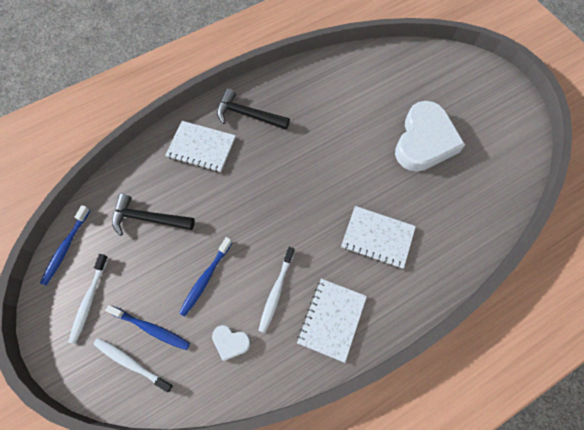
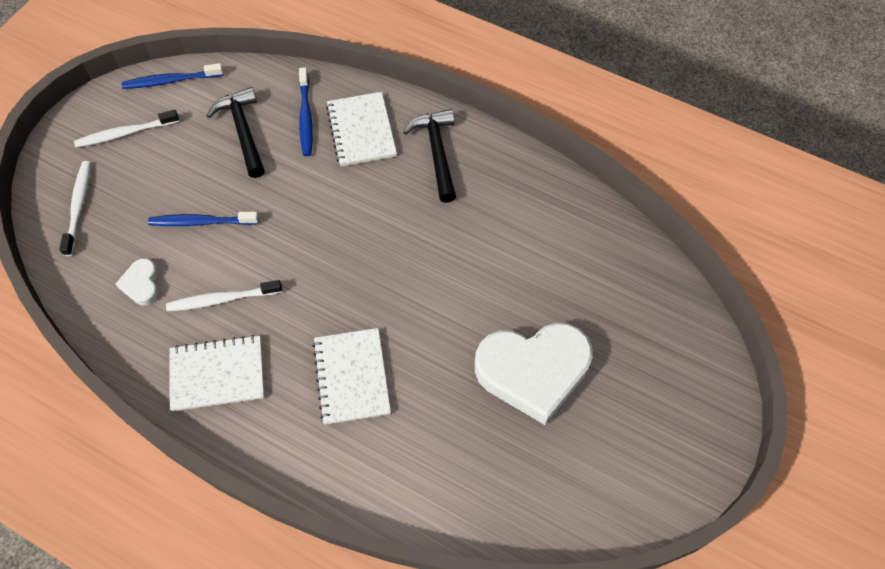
camera: 60 degrees right, 5 degrees down
blue toothbrush [105,305,190,350] -> blue toothbrush moved to [299,67,313,156]

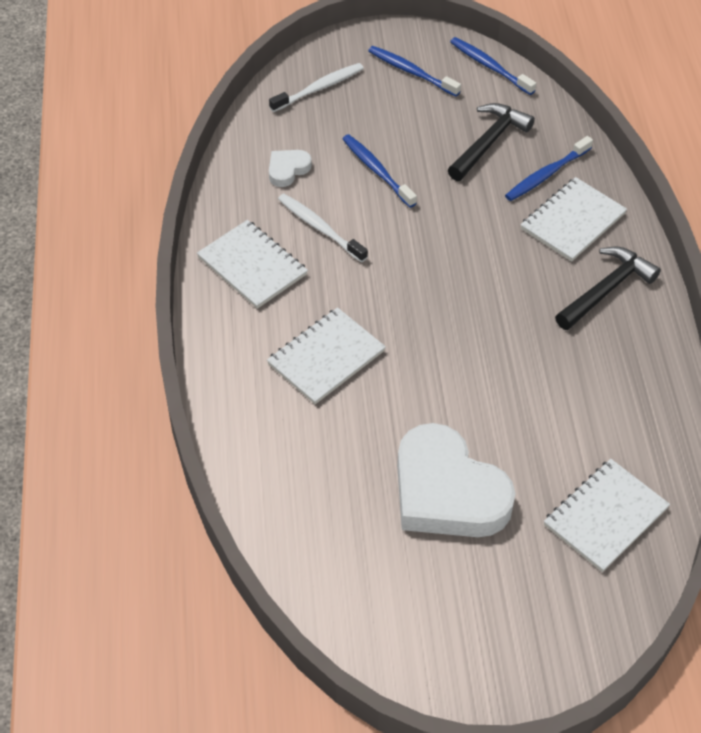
camera: 55 degrees right, 10 degrees down
white toothbrush [74,110,179,148] -> blue toothbrush [368,46,461,96]
none -> white notebook [544,459,670,572]

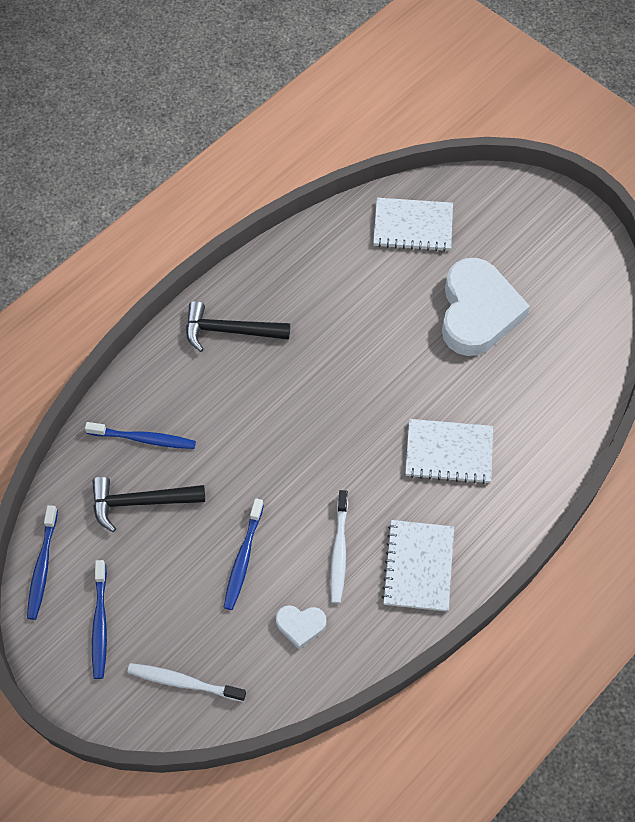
camera: 130 degrees left, 10 degrees up
white notebook [521,177,627,262] -> none

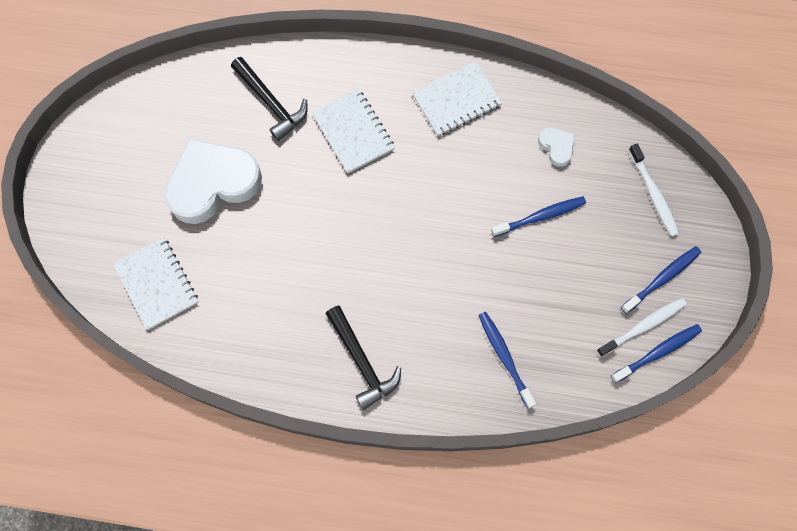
camera: 125 degrees left, 10 degrees up
black hammer [92,477,205,532] -> black hammer moved to [231,57,308,141]
white toothbrush [330,490,348,604] -> white toothbrush moved to [597,298,687,357]

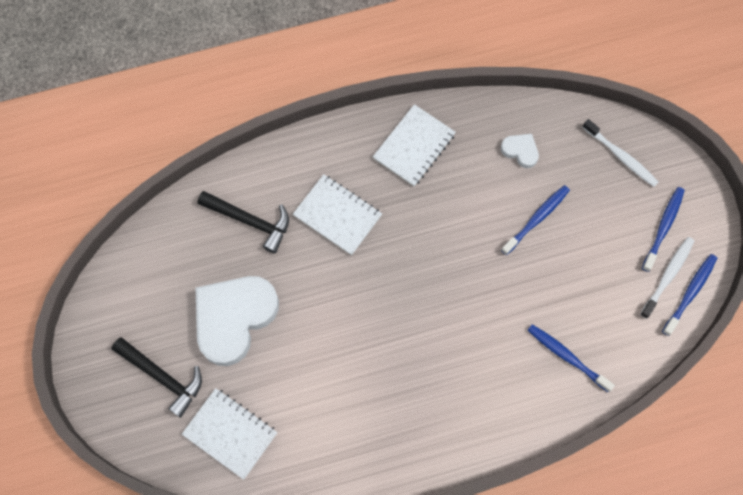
camera: 25 degrees left, 0 degrees up
black hammer [326,306,401,410] -> black hammer moved to [112,337,202,418]

